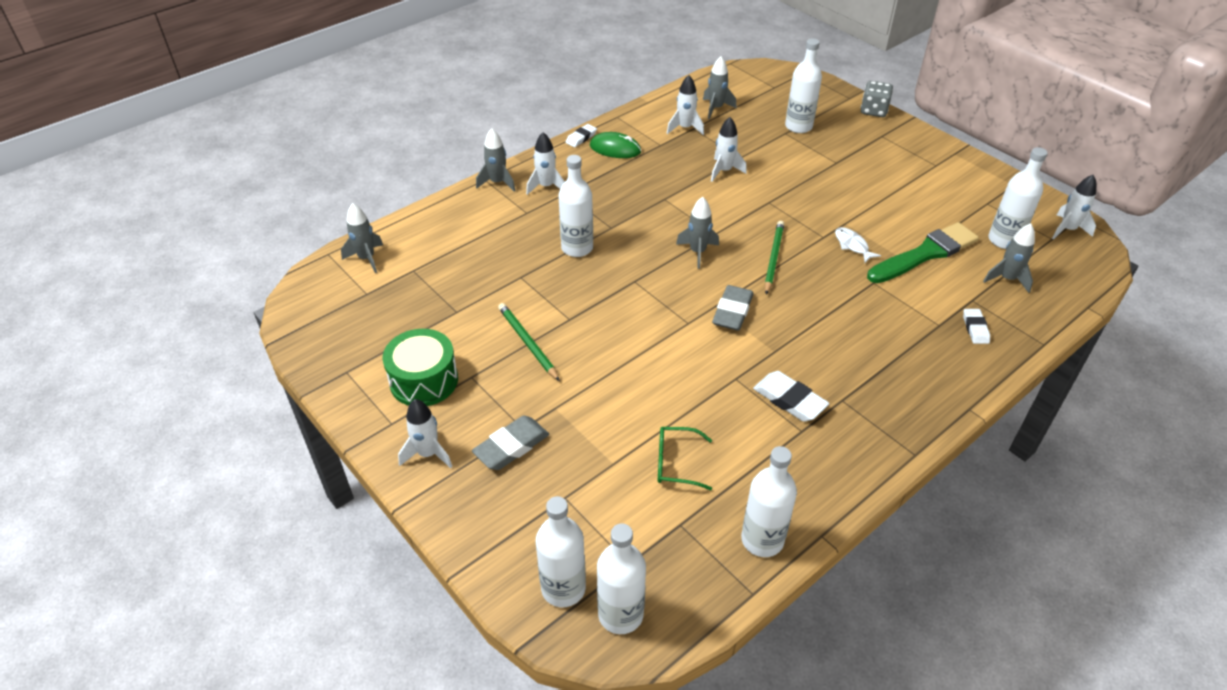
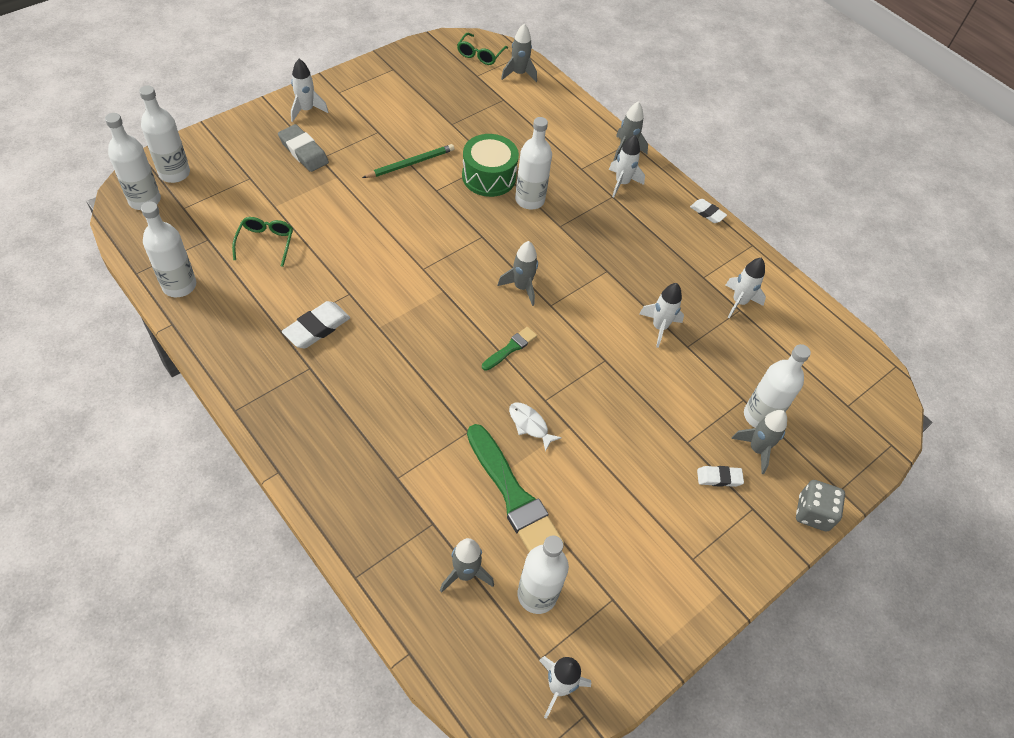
camera: 85 degrees right, 10 degrees up
green drum [382,329,458,406] -> green drum moved to [462,134,519,197]
green mouse [590,132,641,158] -> none
grey rocket [703,56,736,119] -> grey rocket moved to [731,410,787,474]
grey eraser [712,285,754,331] -> none
green pencil [764,221,784,295] -> green brush [482,327,537,371]
white fish [835,227,881,263] -> white fish turned 105 degrees counterclockwise [509,402,562,452]
white eraser [963,309,990,344] -> white eraser moved to [697,466,744,487]
none -> green glasses [457,33,508,65]

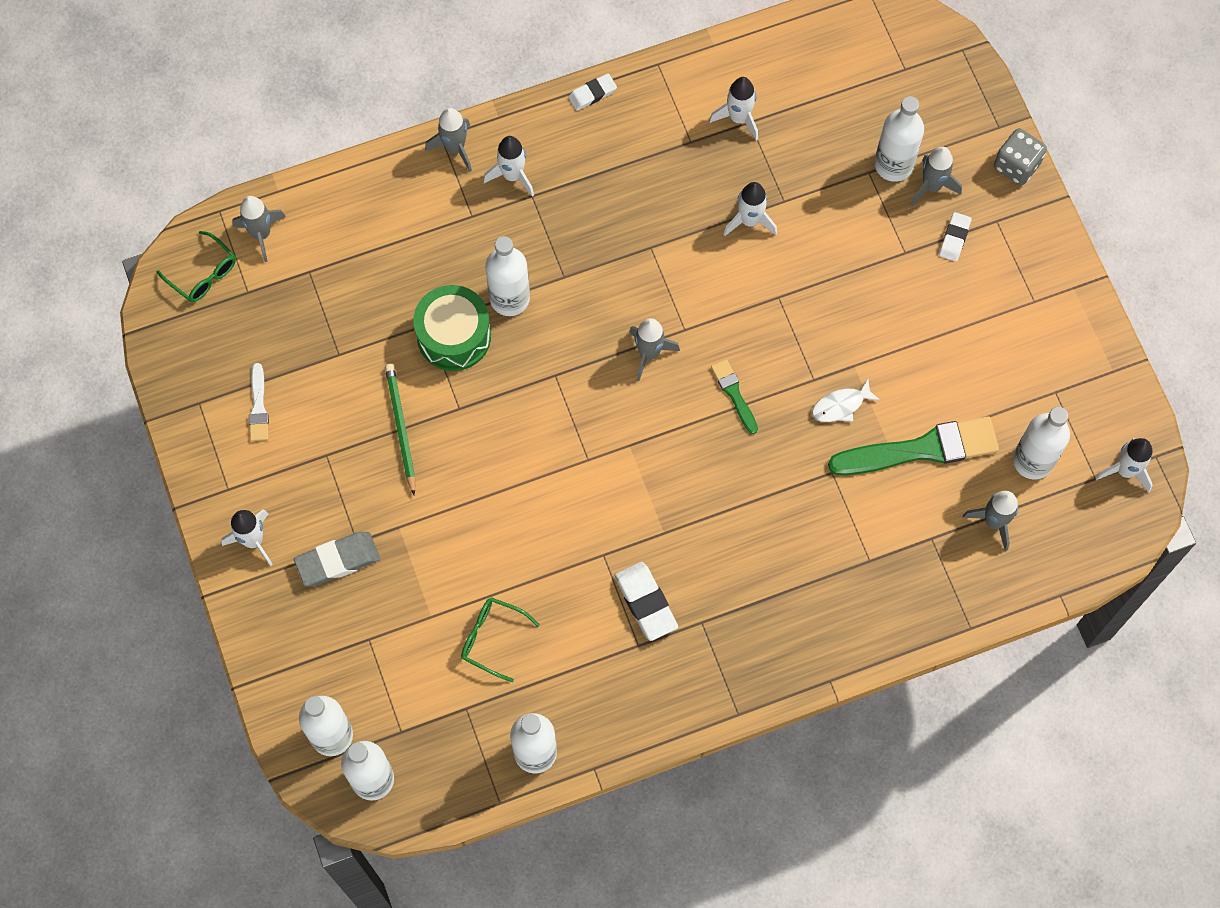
camera: 65 degrees left, 15 degrees up
none -> white brush [249,363,269,441]

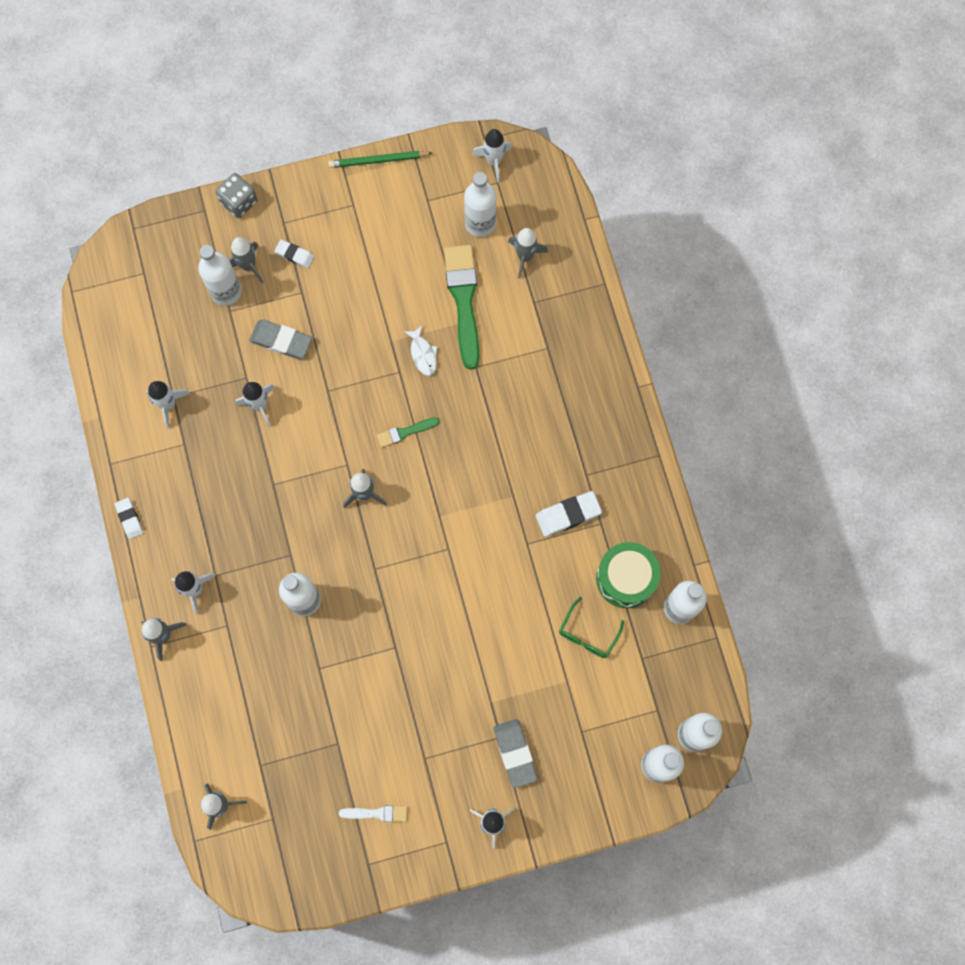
camera: 85 degrees left, 5 degrees up
green glasses [157,231,236,302] -> none
green pencil [385,364,416,496] -> green pencil moved to [328,151,432,168]
green drum [413,285,491,371] -> green drum moved to [596,542,661,608]
none -> grey eraser [249,320,312,359]

